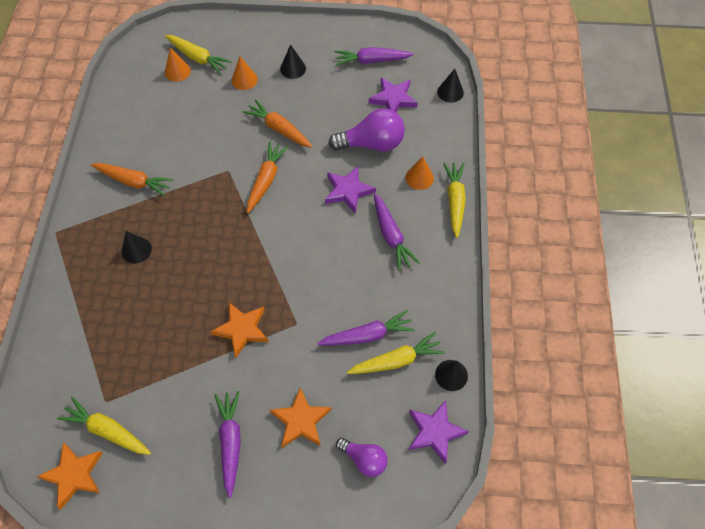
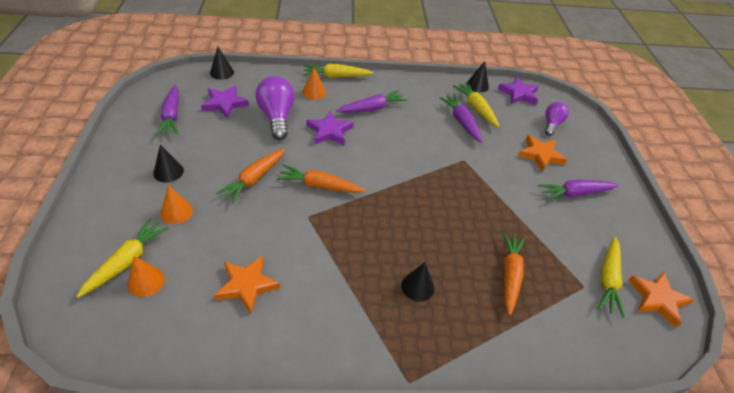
camera: 100 degrees left, 15 degrees down
orange carrot [91,163,174,197] -> orange carrot moved to [502,231,525,315]
orange star [210,302,269,358] -> orange star moved to [214,255,280,314]

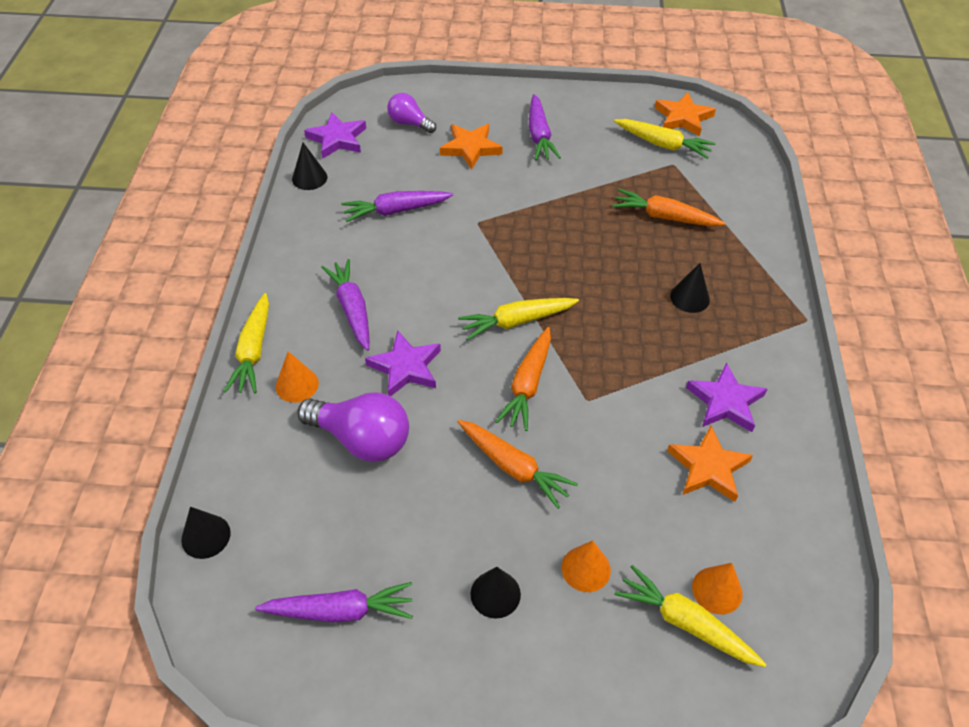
camera: 80 degrees left, 5 degrees up
purple star [201,85,249,119] -> purple star moved to [686,362,767,432]
purple light bulb [256,76,295,140] -> purple light bulb turned 150 degrees counterclockwise [297,392,409,462]
yellow carrot [453,82,500,127] -> yellow carrot moved to [458,298,579,340]

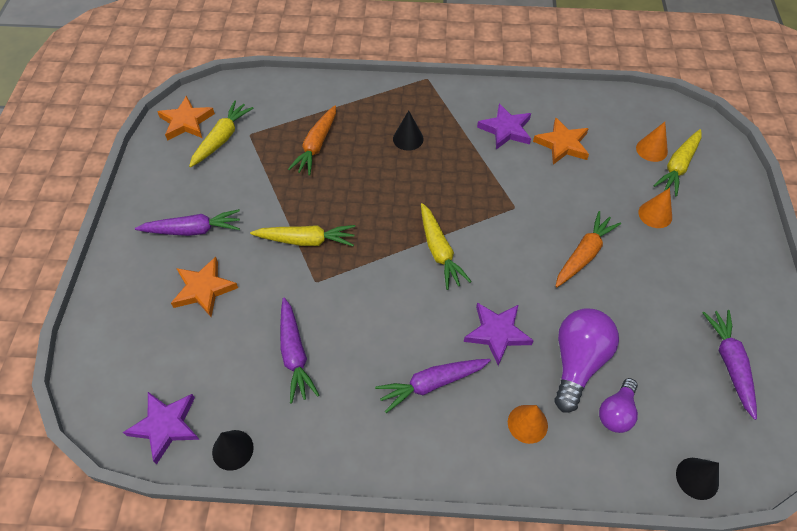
camera: 90 degrees left, 5 degrees up
yellow carrot [224,293,269,393] -> yellow carrot moved to [250,225,355,246]
purple light bulb [387,93,436,133] -> purple light bulb moved to [599,378,638,433]
black cone [471,567,521,619] -> none
orange carrot [495,327,551,431] -> none

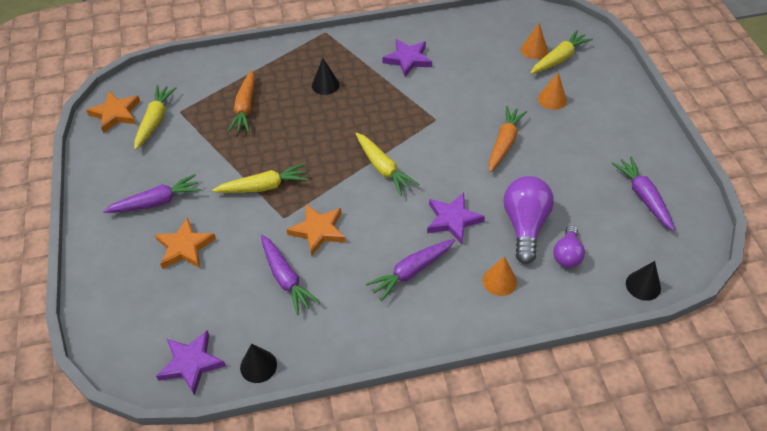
camera: 15 degrees left, 5 degrees down
orange star [533,117,589,165] -> orange star moved to [287,204,346,256]
yellow carrot [653,129,702,196] -> yellow carrot turned 150 degrees counterclockwise [531,30,593,74]

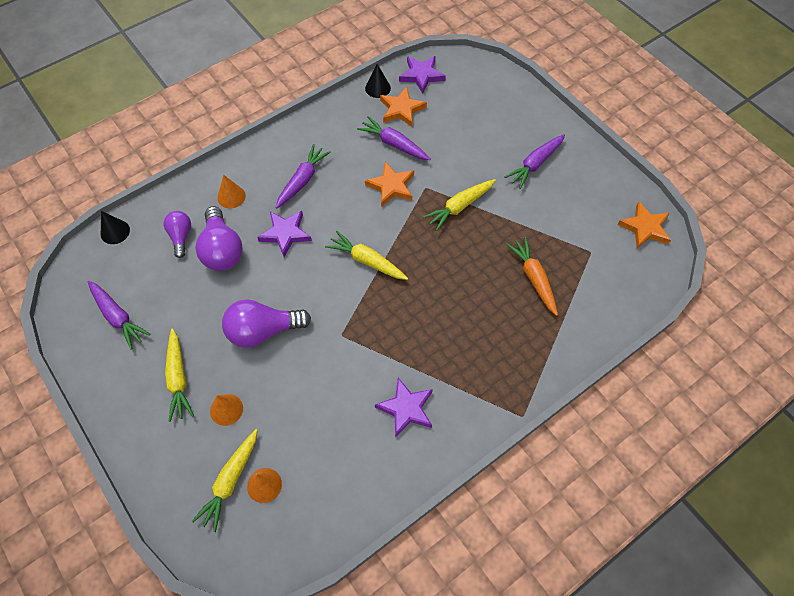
camera: 155 degrees right, 10 degrees up
yellow carrot [135,85,177,150] -> yellow carrot moved to [165,329,194,422]
orange star [155,217,216,269] -> orange star moved to [380,87,427,127]
black cone [312,58,340,95] -> none
orange carrot [489,106,527,172] -> purple light bulb [222,299,311,348]

